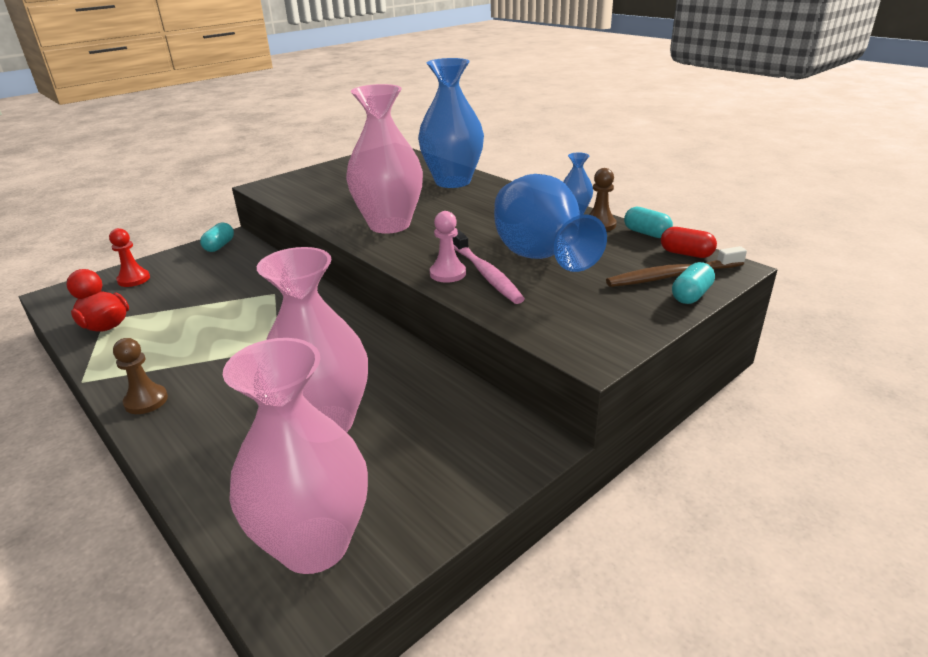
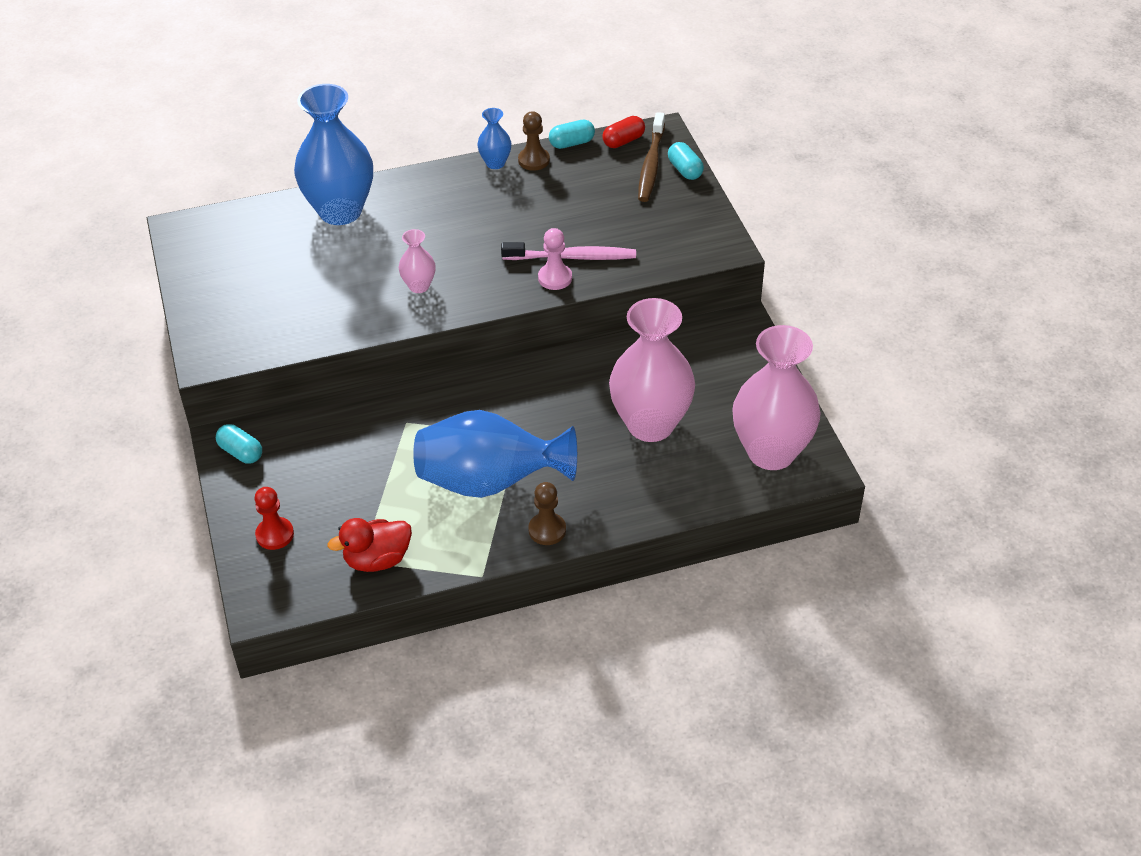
camera: 65 degrees left, 15 degrees up
pink vase [346,84,423,234] -> pink vase [399,229,436,293], size x0.45
blue vase [494,174,607,272] -> blue vase moved to [413,410,577,498]

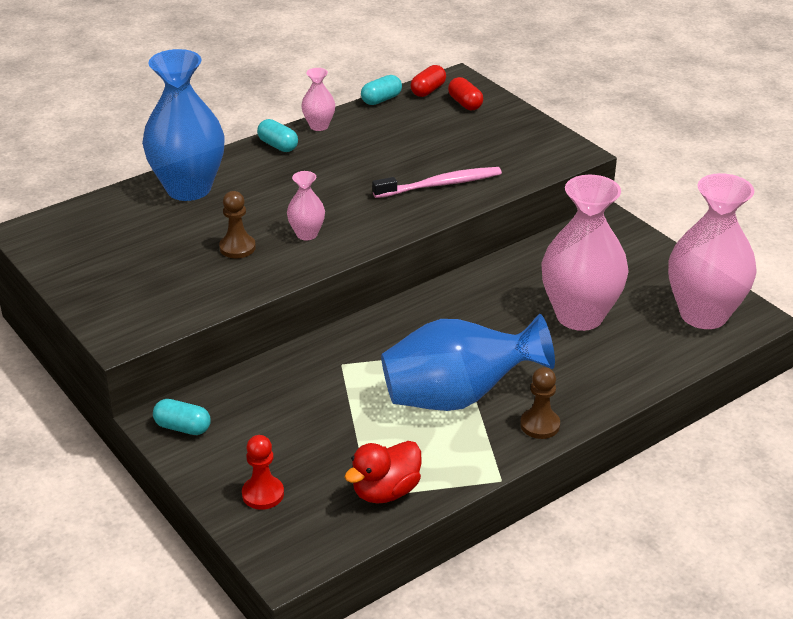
camera: 20 degrees left, 10 degrees down
blue vase [477,108,512,169] -> pink vase [301,68,335,131]
brown pawn [518,111,550,171] -> brown pawn moved to [219,191,256,258]
pink pawn [538,228,572,290] -> none
brown toothbrush [638,112,665,202] -> red capsule [448,77,483,110]
turquoise capsule [668,142,704,180] -> turquoise capsule moved to [257,119,298,152]

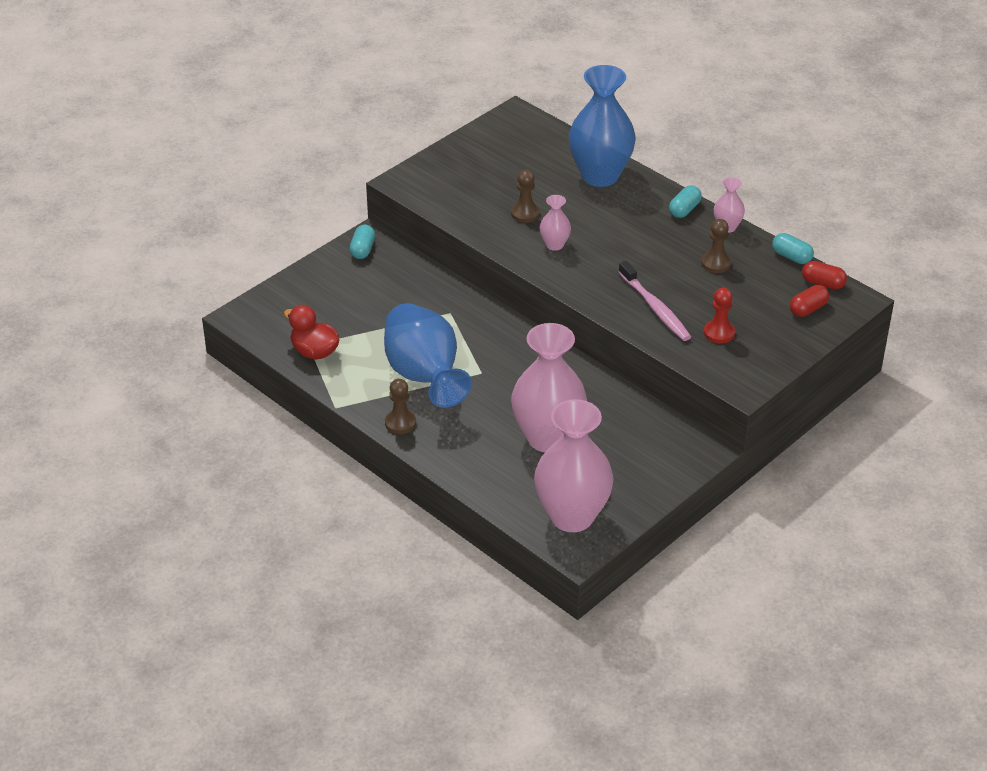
camera: 80 degrees right, 5 degrees up
red pawn [242,435,284,510] -> red pawn moved to [704,288,735,343]
none -> brown pawn [701,219,731,273]

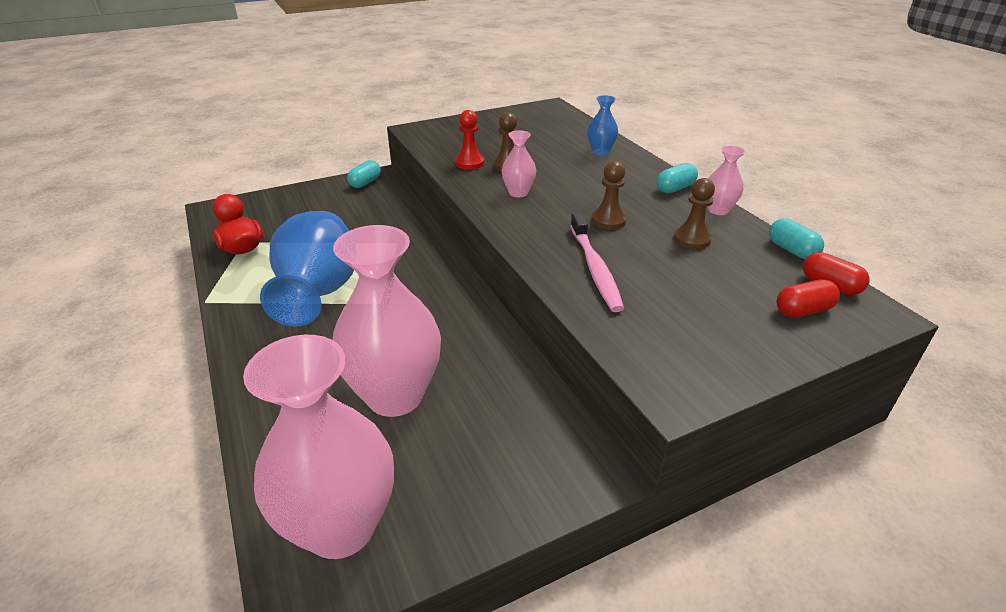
camera: 20 degrees right, 5 degrees down
brown pawn [385,379,416,434] -> brown pawn moved to [591,161,627,230]
blue vase [569,65,636,187] -> blue vase [587,95,618,155], size x0.45
red pawn [704,288,735,343] -> red pawn moved to [455,110,484,170]

